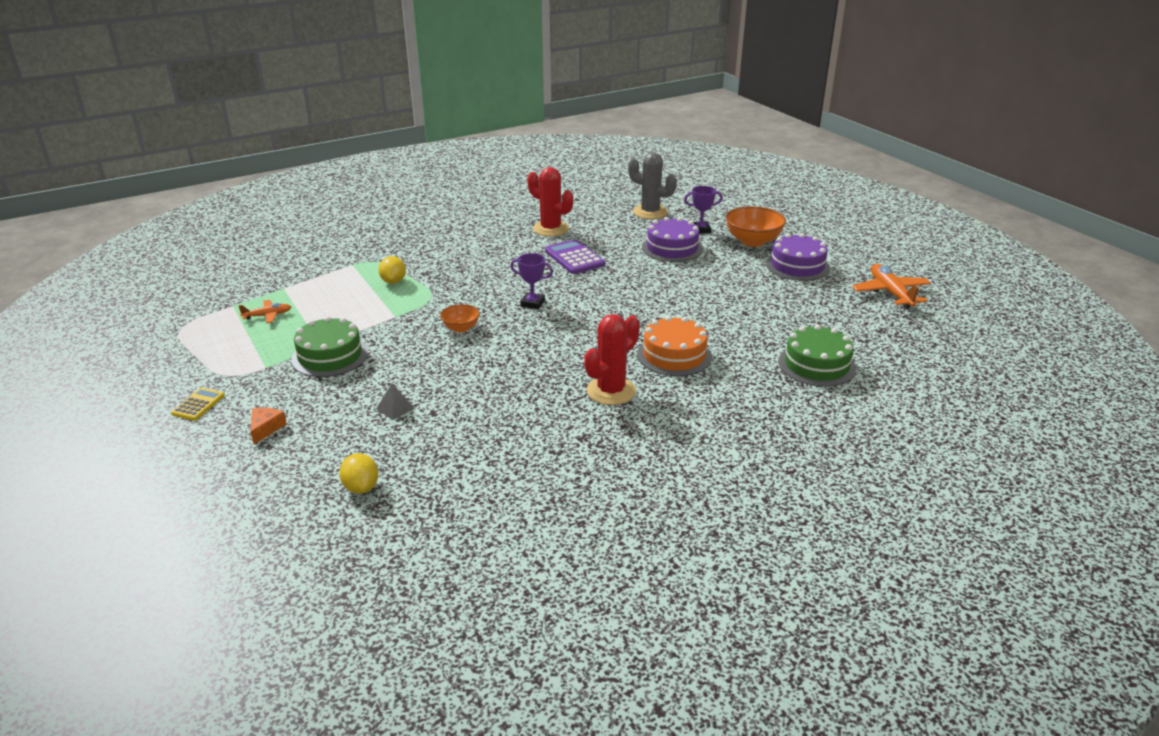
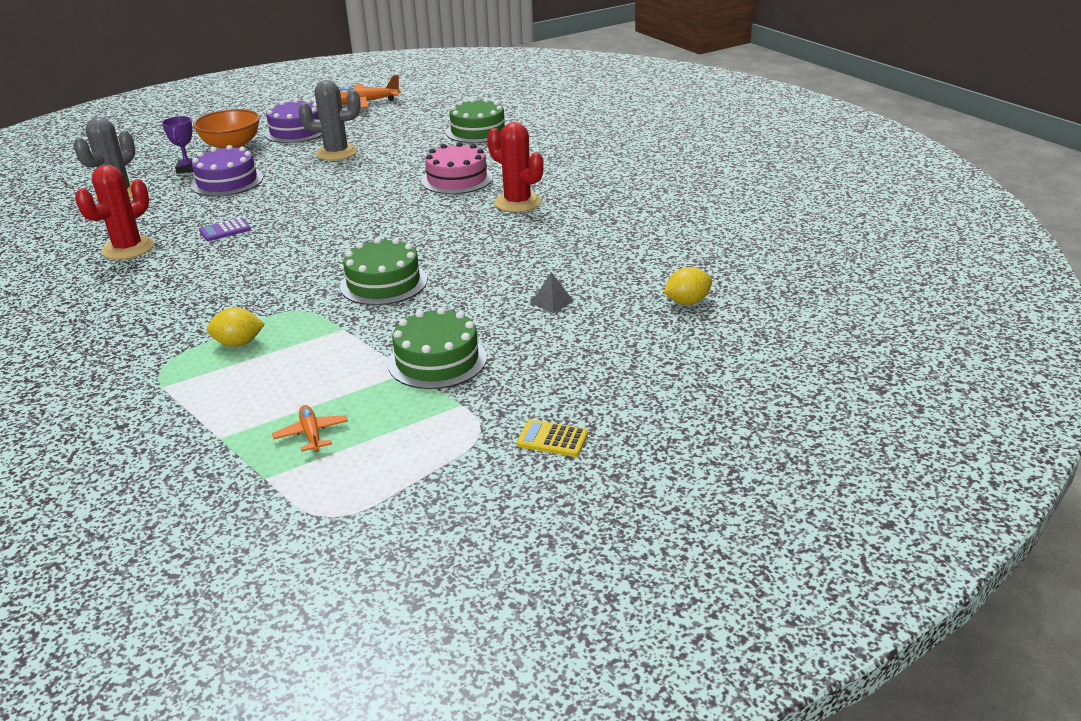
camera: 90 degrees left, 0 degrees up
orange cheese [251,408,287,444] -> none
orange bowl [440,304,480,333] -> green cake [340,238,427,305]
purple trophy [510,253,553,309] -> none
purple calculator [545,239,605,274] -> purple calculator [199,217,251,241], size x0.60
orange cake [637,316,712,376] -> pink cake [421,142,493,194]
none -> grey cactus [298,80,361,161]

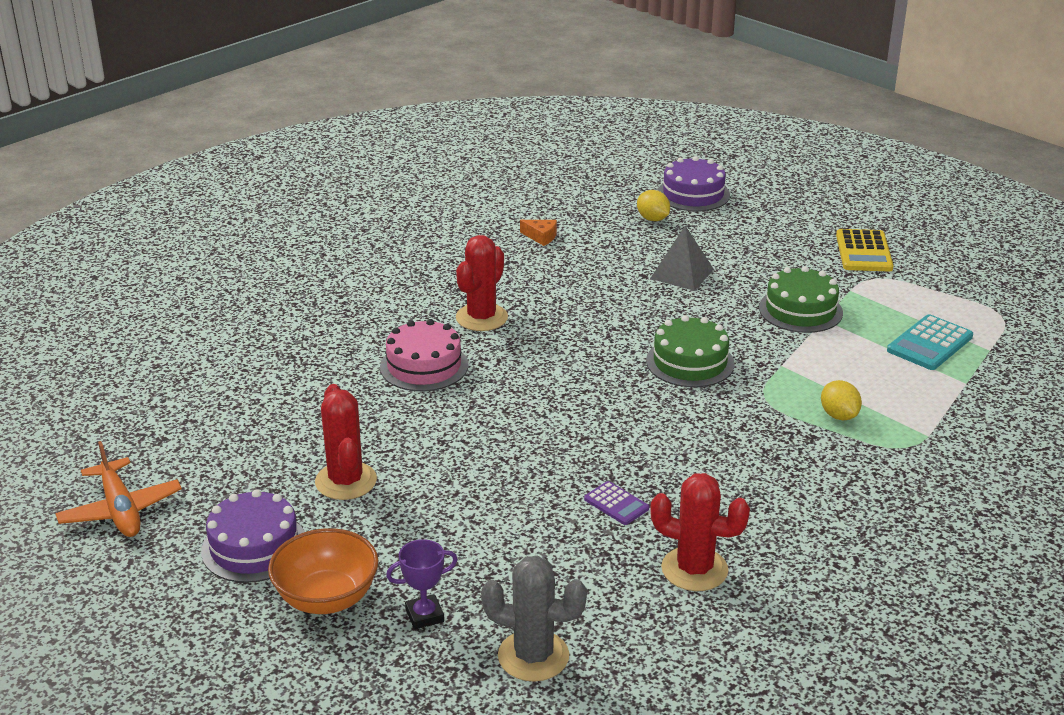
camera: 105 degrees left, 0 degrees up
purple cake [191,145,263,196] -> purple cake moved to [657,156,730,211]
orange plane [272,405,348,452] -> turquoise calculator [887,315,973,370]
grey cactus [298,80,361,161] -> red cactus [315,384,377,500]
green cake [446,98,507,143] -> none
yellow calculator [516,420,588,457] -> yellow calculator [836,229,894,271], size x1.68
grey pyramid [531,272,574,313] -> grey pyramid [650,226,714,291], size x1.80
none -> orange cheese [520,220,557,246]

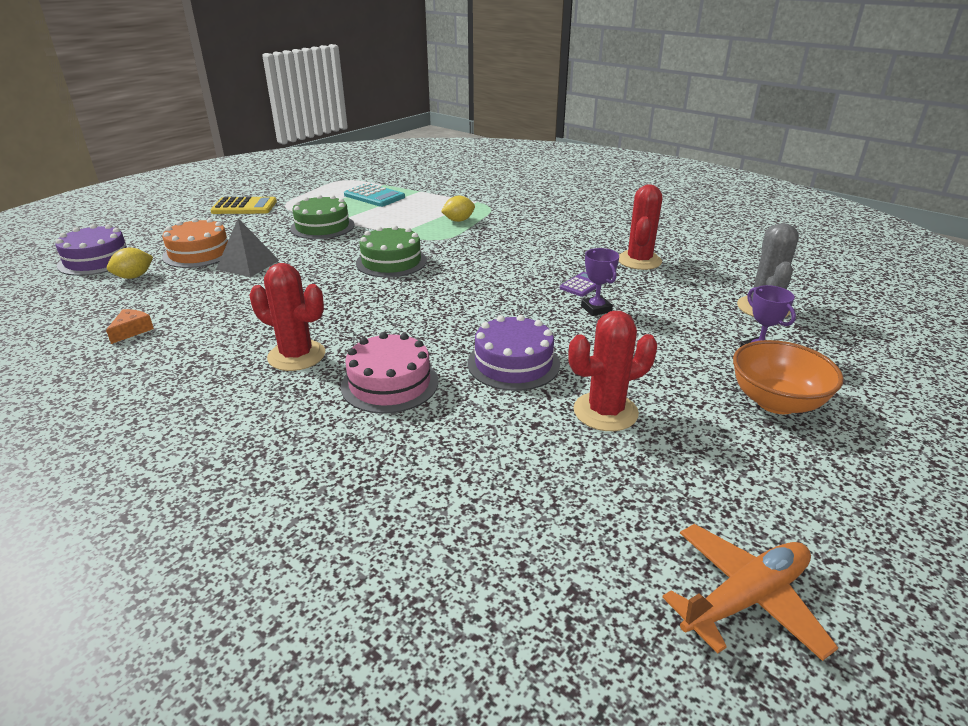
camera: 95 degrees left, 0 degrees up
purple cake [201,489,305,583] -> purple cake moved to [468,315,560,391]
none -> orange cake [162,218,228,268]
none -> purple trophy [581,248,619,316]

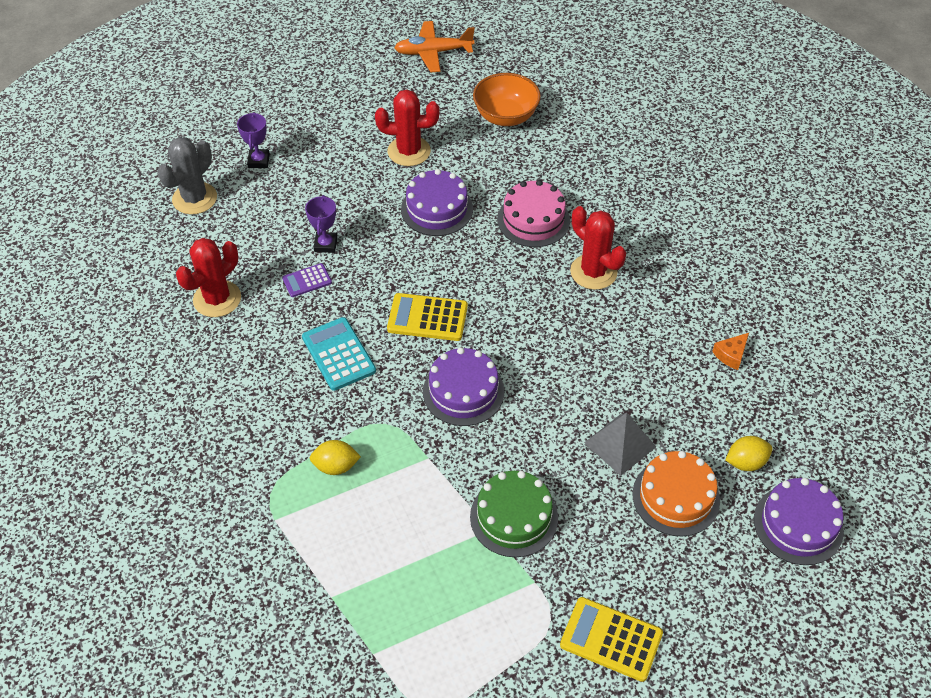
camera: 155 degrees left, 20 degrees up
turquoise calculator [344,183,405,207] -> turquoise calculator moved to [302,317,376,391]
green cake [356,225,427,278] -> purple cake [423,347,504,426]
orange bowl [733,340,844,414] -> orange bowl moved to [473,73,541,126]
none -> yellow calculator [387,293,468,341]

